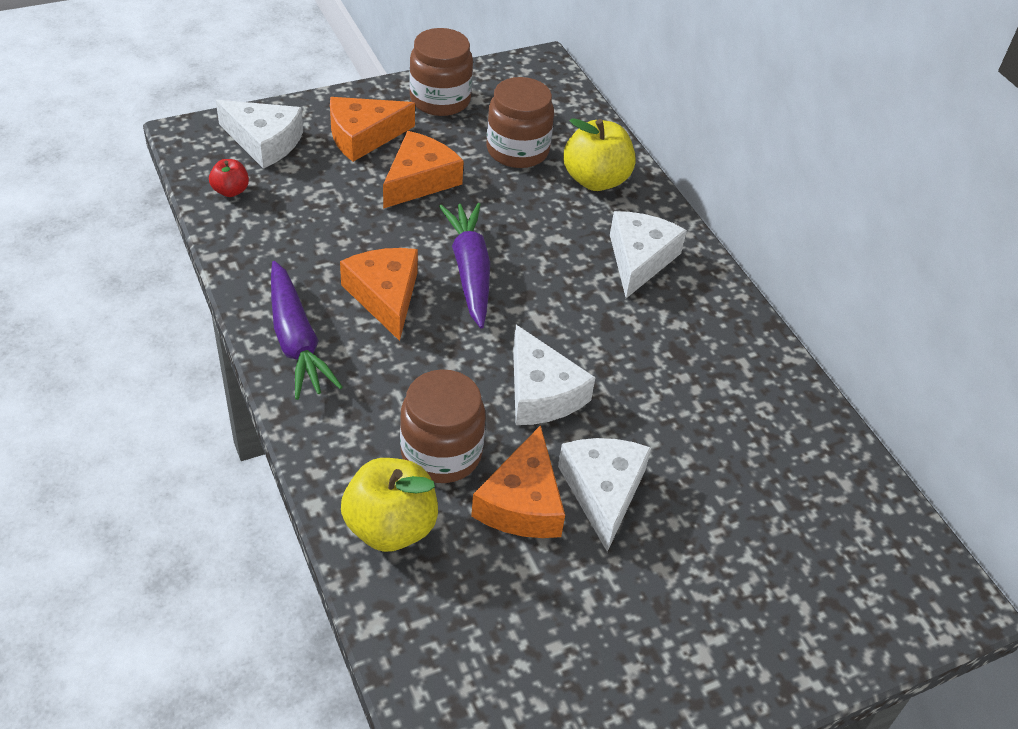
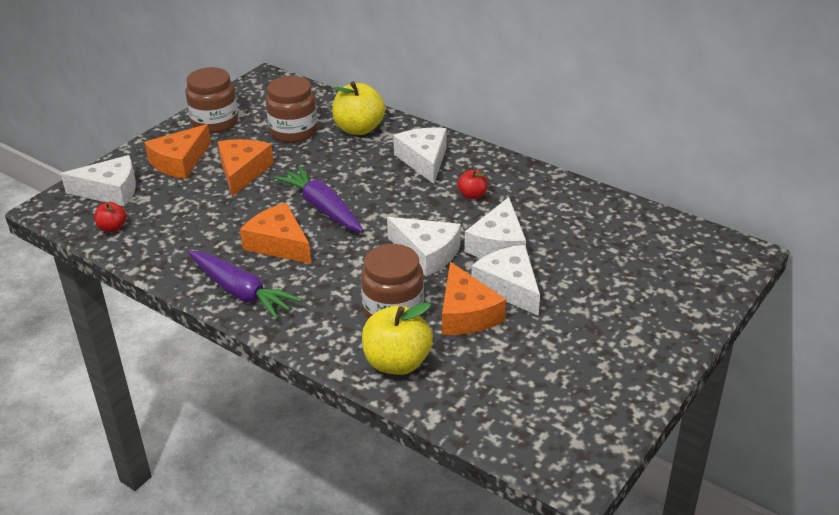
camera: 25 degrees left, 10 degrees down
none -> red apple [457,170,488,199]
none -> white cheese [465,197,526,258]

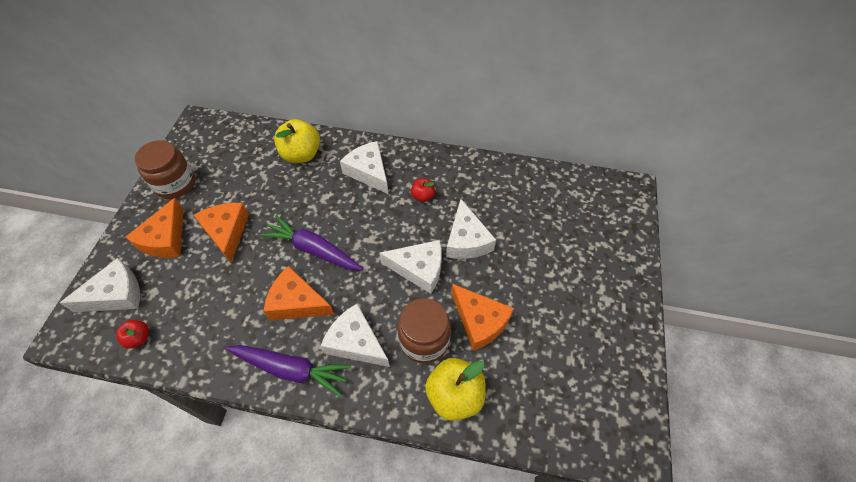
camera: 25 degrees left, 20 degrees up
brown jar [266,76,317,143] -> none
white cheese [471,245,540,316] -> white cheese moved to [321,304,390,367]

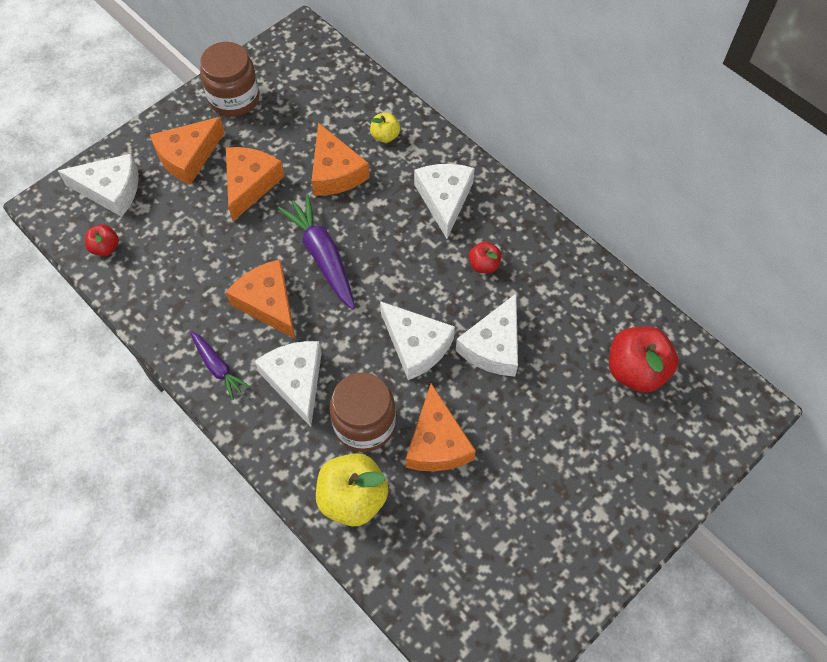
camera: 35 degrees right, 5 degrees up
purple carrot [226,345,351,397] -> purple carrot [190,331,250,400], size x0.60
yellow apple [274,119,320,163] -> yellow apple [370,113,401,143], size x0.52
none -> orange cheese [312,123,370,196]
none -> red apple [609,326,679,393]

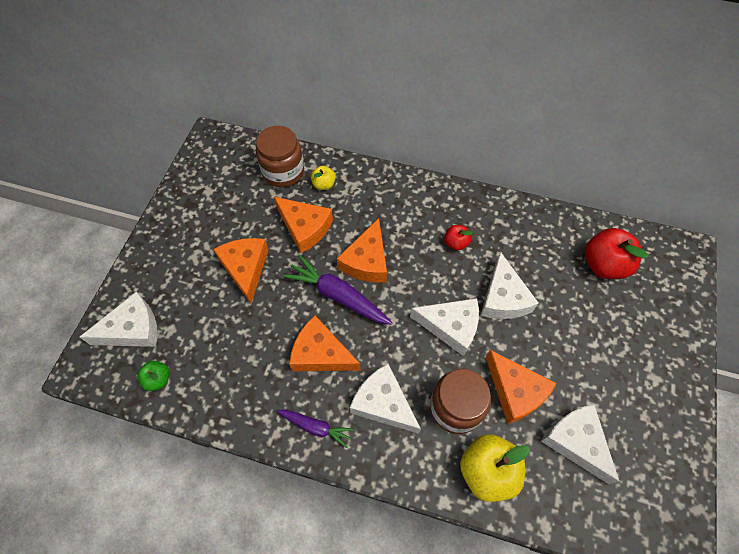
camera: 30 degrees left, 0 degrees up
red apple [85,224,119,256] -> green apple [137,361,169,391]
orange cheese [150,117,225,185] -> orange cheese moved to [337,218,387,282]
brown jar [200,42,259,117] -> brown jar moved to [256,126,304,187]
white cheese [414,164,475,239] -> white cheese moved to [541,404,620,484]

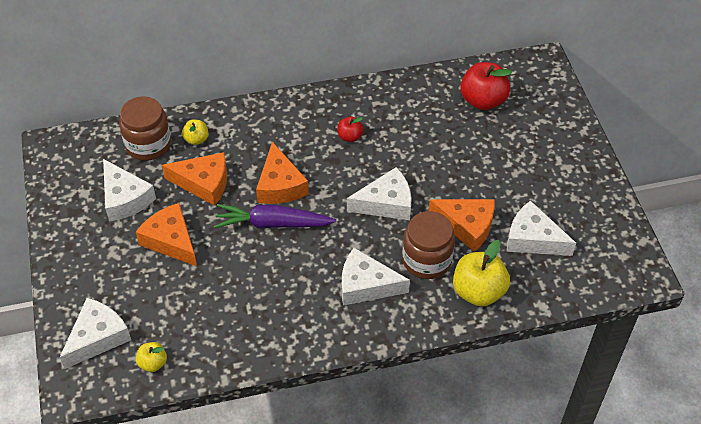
camera: 30 degrees left, 10 degrees down
green apple [137,361,169,391] -> yellow apple [136,342,167,372]
purple carrot [277,410,354,448] -> none
orange cheese [289,316,360,371] -> none
white cheese [480,252,539,319] -> white cheese moved to [103,159,156,222]

